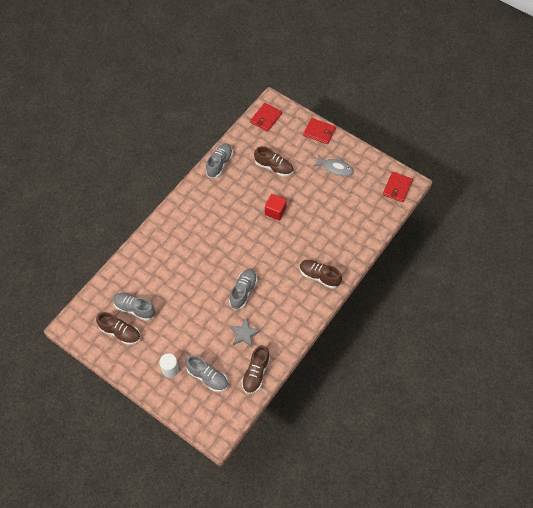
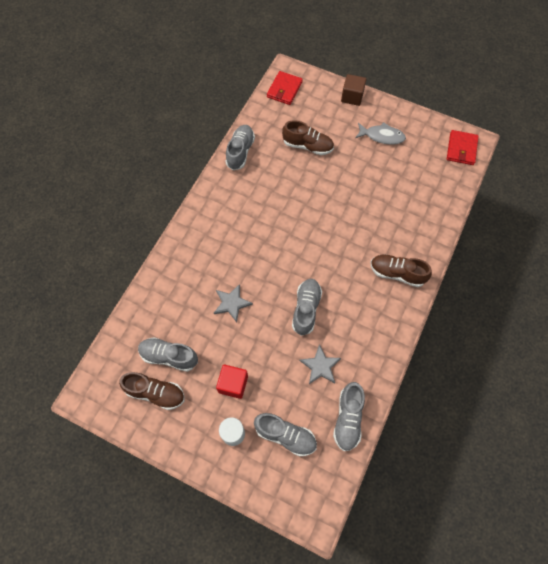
camera: 10 degrees left, 5 degrees up
brown shoe [241,345,270,394] -> grey shoe [333,382,365,451]
red cube [265,194,287,221] -> red cube moved to [216,365,248,399]
red wallet [303,118,336,144] -> brown cube [341,74,366,106]
none -> grey star [214,284,253,322]

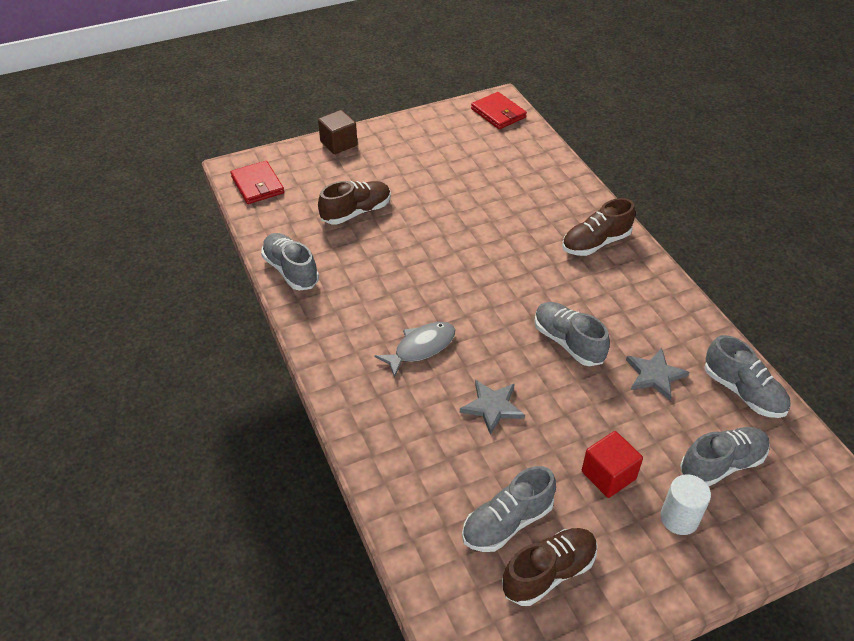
camera: 50 degrees left, 20 degrees down
grey fish [355,122,406,145] -> grey fish moved to [374,322,455,378]

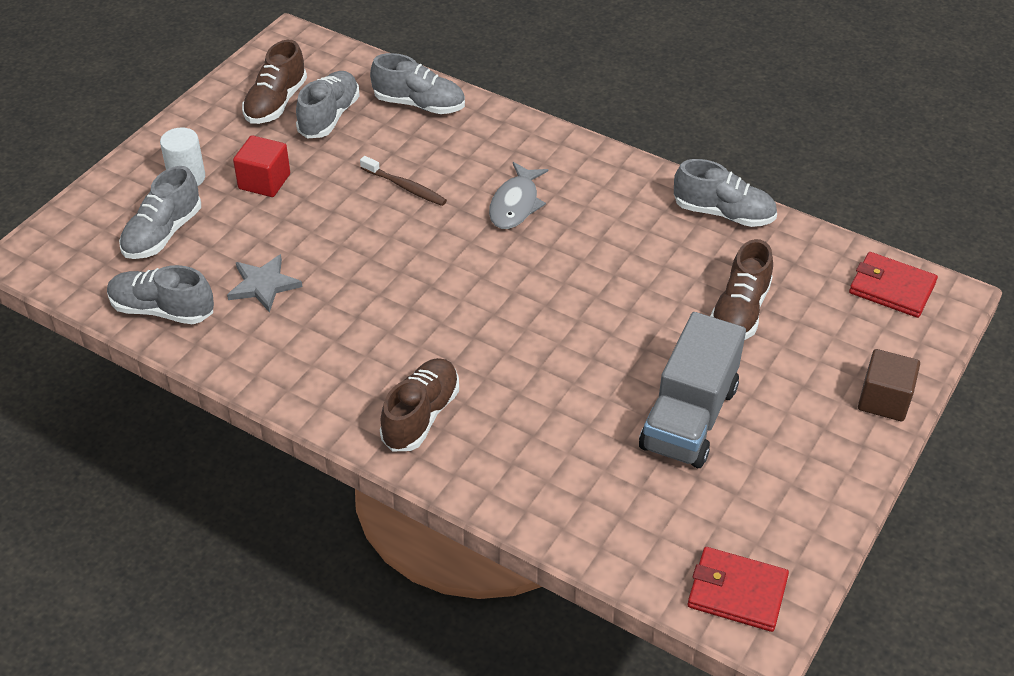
camera: 145 degrees right, 0 degrees up
grey star [460,380,525,435] -> brown toothbrush [360,156,447,206]
grey shoe [534,302,610,366] -> grey shoe moved to [370,53,465,114]
none -> grey truck [639,312,746,468]

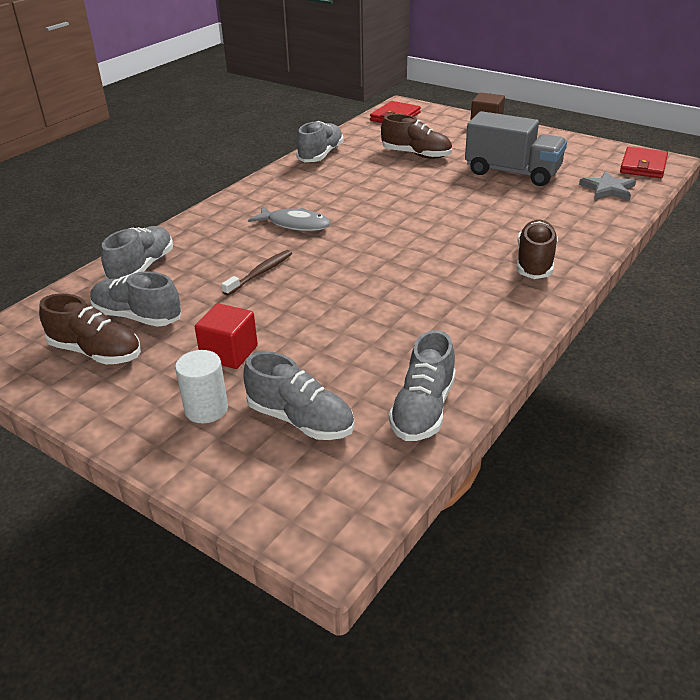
camera: 85 degrees left, 10 degrees down
grey star [227,254,302,313] -> grey star moved to [579,171,636,200]
brown shoe [380,358,459,452] -> brown shoe turned 75 degrees clockwise [517,220,558,279]

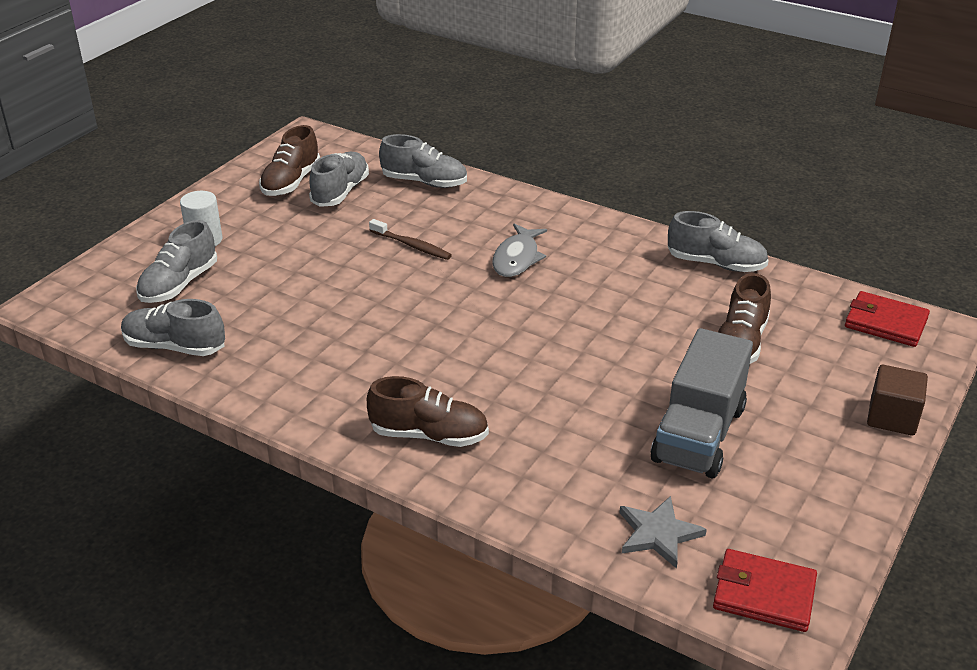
camera: 85 degrees right, 0 degrees up
red cube [195,303,258,369] -> none

